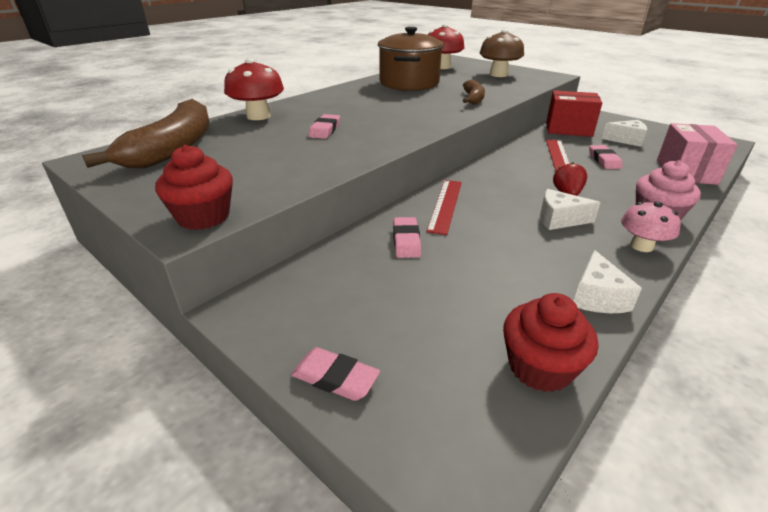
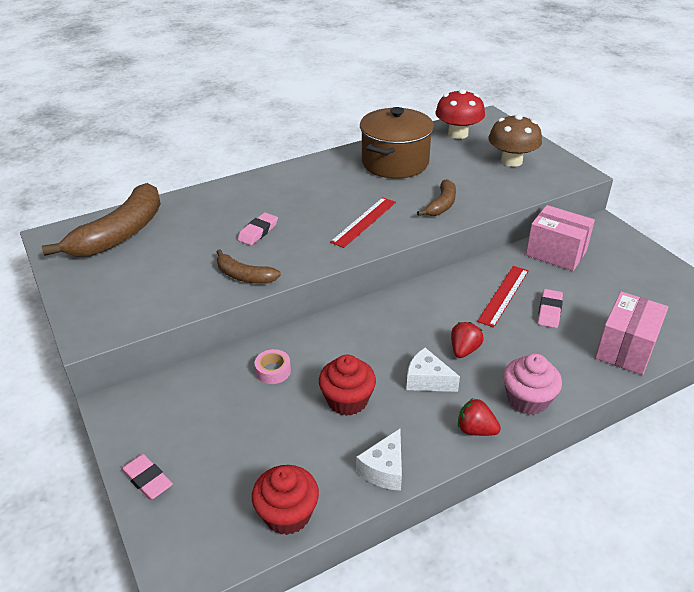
camera: 20 degrees right, 5 degrees up
red cupcake [155,145,233,230] -> red cupcake moved to [319,355,376,416]
red mushroom [224,58,284,120] -> none
pink eraser [393,217,421,258] -> pink tape [255,349,291,384]
red ruler [426,180,462,235] -> red ruler moved to [330,197,396,248]
red box [546,90,602,137] -> pink box [526,205,595,271]
white cheese [602,120,647,147] -> none
pink mushroom [621,202,681,252] -> red strawberry [458,398,501,436]
none -> brown banana [217,249,281,284]

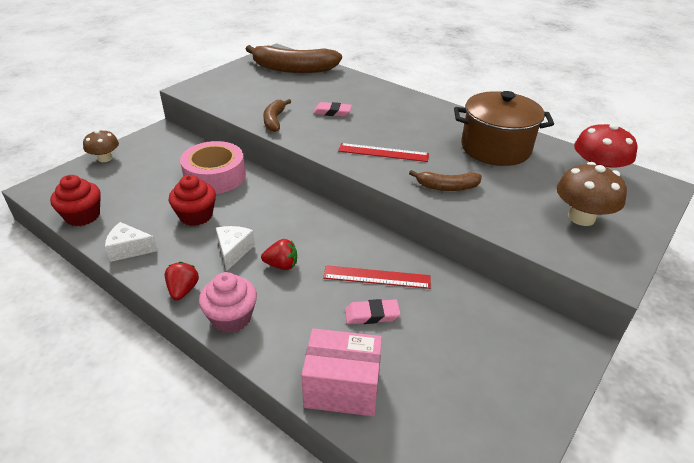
camera: 65 degrees right, 0 degrees up
pink eraser [121,454,173,500] -> brown mushroom [83,129,119,162]
pink tape [255,349,291,384] -> pink tape [180,141,246,194], size x2.25
pink box [526,205,595,271] -> none

